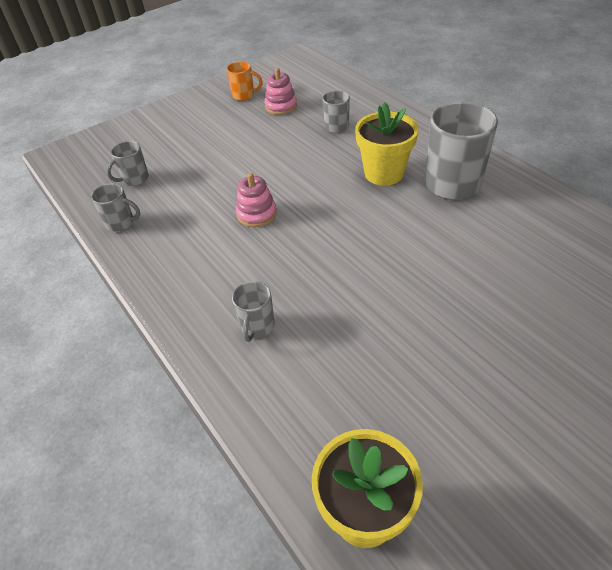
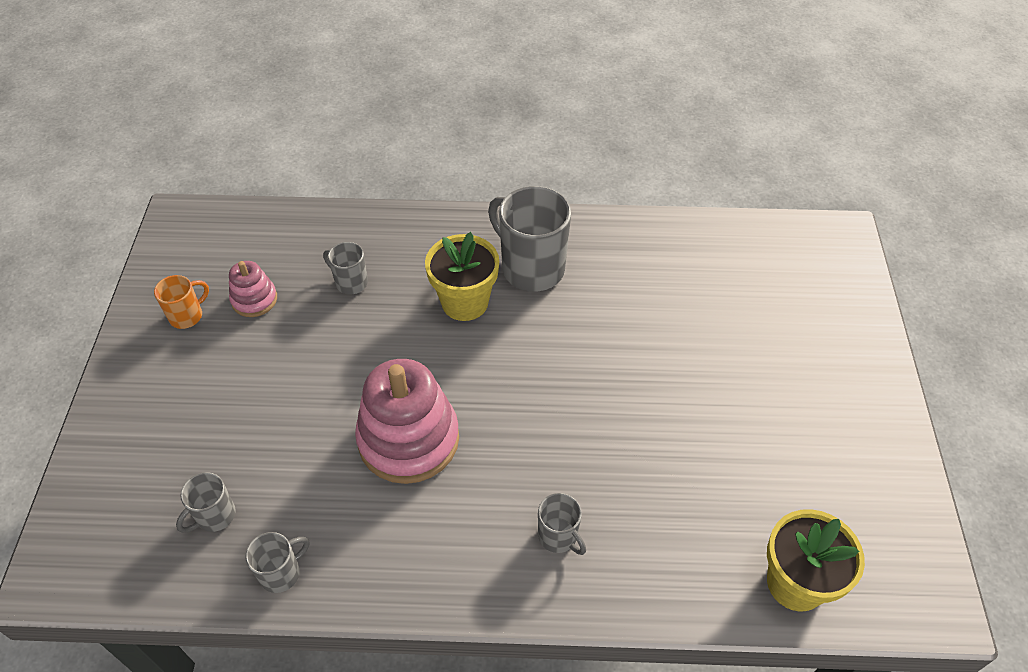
camera: 55 degrees left, 5 degrees up
grey mug [107,141,149,186] -> grey mug turned 45 degrees clockwise [176,472,236,533]
pink stacking toy [236,173,277,227] -> pink stacking toy [355,359,459,484], size x1.98

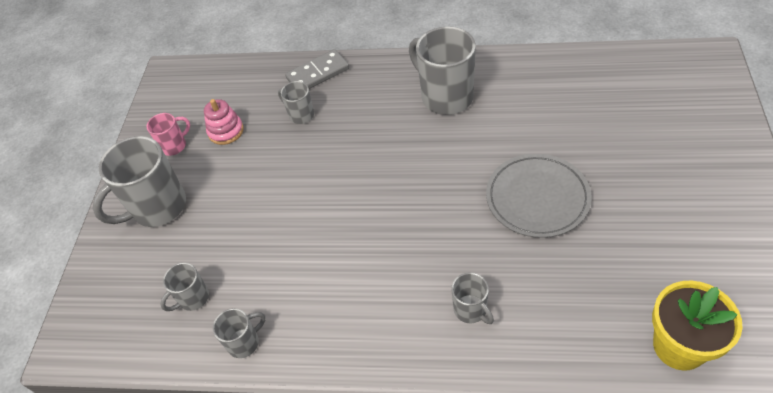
camera: 10 degrees right, 0 degrees up
orange mug [154,275,209,329] -> pink mug [147,113,190,156]
pink stacking toy [355,359,459,484] -> none
yellow flower pot [425,232,499,321] -> none
none -> grey mug [93,136,186,227]
none -> grey domino [285,49,349,89]
none -> grey plate [486,154,592,238]

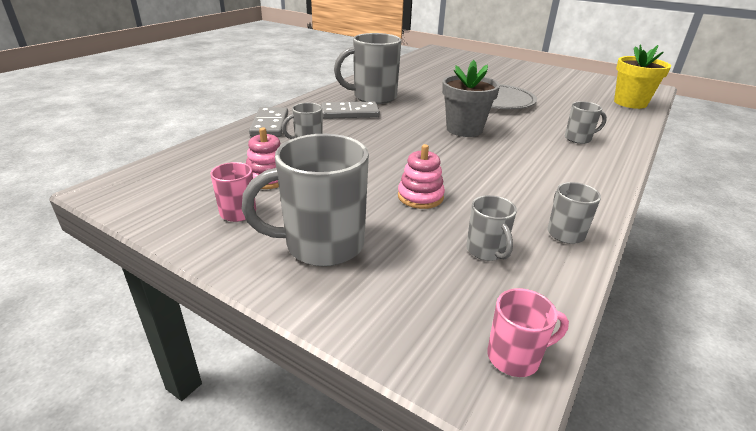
camera: 70 degrees left, 20 degrees down
grey mug [93,136,186,227] -> grey mug turned 90 degrees clockwise [242,134,369,266]
none -> grey domino [321,102,380,119]
none -> pink stacking toy [398,144,445,209]
none -> grey flower pot [442,60,500,137]
none -> pink mug [487,288,569,377]

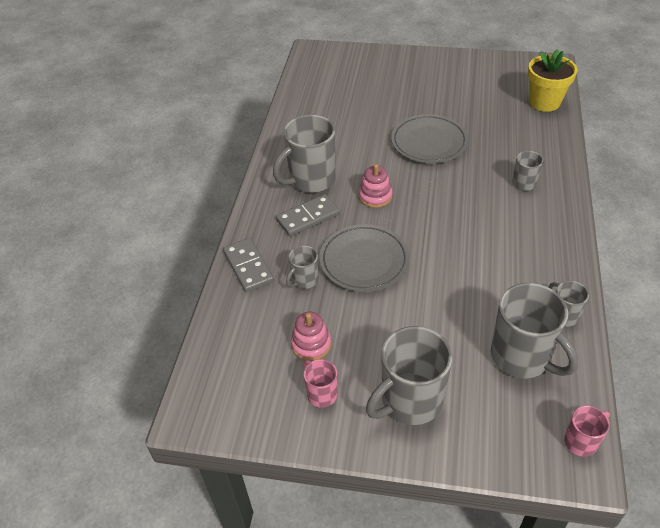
camera: 20 degrees left, 15 degrees up
pink stacking toy [398,144,445,209] -> pink stacking toy moved to [359,164,392,208]
grey flower pot [442,60,500,137] -> none
grey mug [466,195,517,261] -> grey mug [491,283,578,378], size x1.97
none -> grey plate [319,224,410,292]

